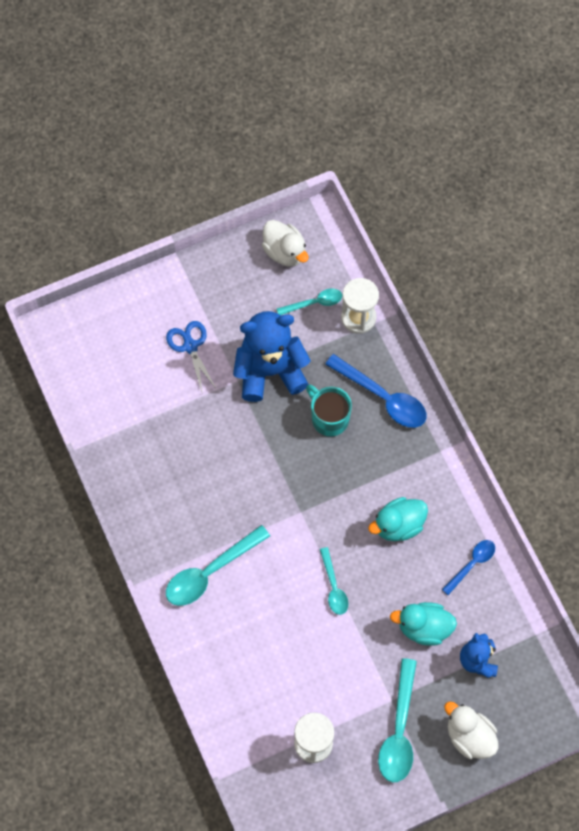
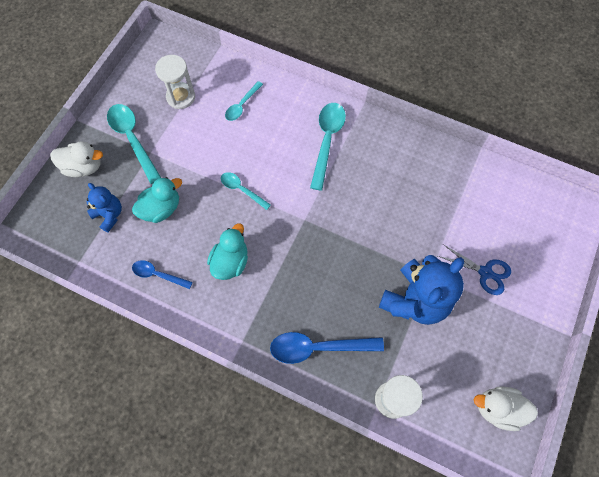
camera: 140 degrees right, 0 degrees up
turquoise spoon [277,288,342,315] -> turquoise spoon moved to [225,81,263,121]
turquoise mug [306,385,352,436] -> none
blue spoon [442,540,495,595] -> blue spoon turned 105 degrees clockwise [132,260,193,289]

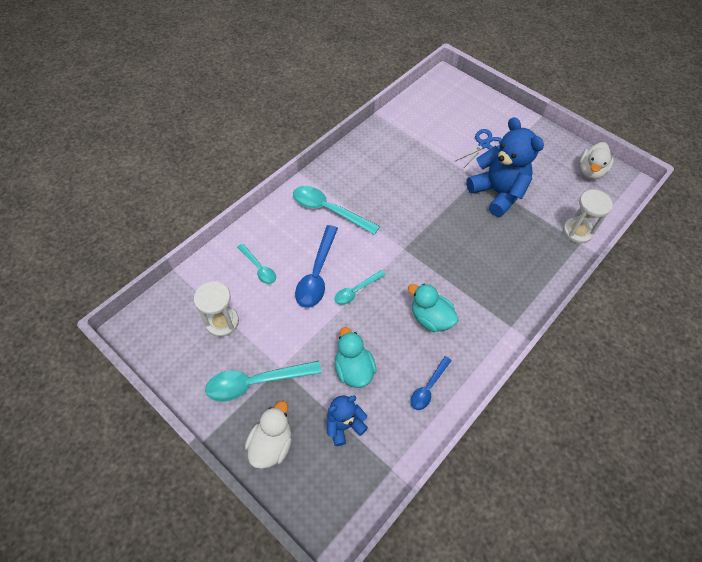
camera: 75 degrees left, 10 degrees down
blue spoon [270,332,384,364] -> blue spoon moved to [295,225,338,308]

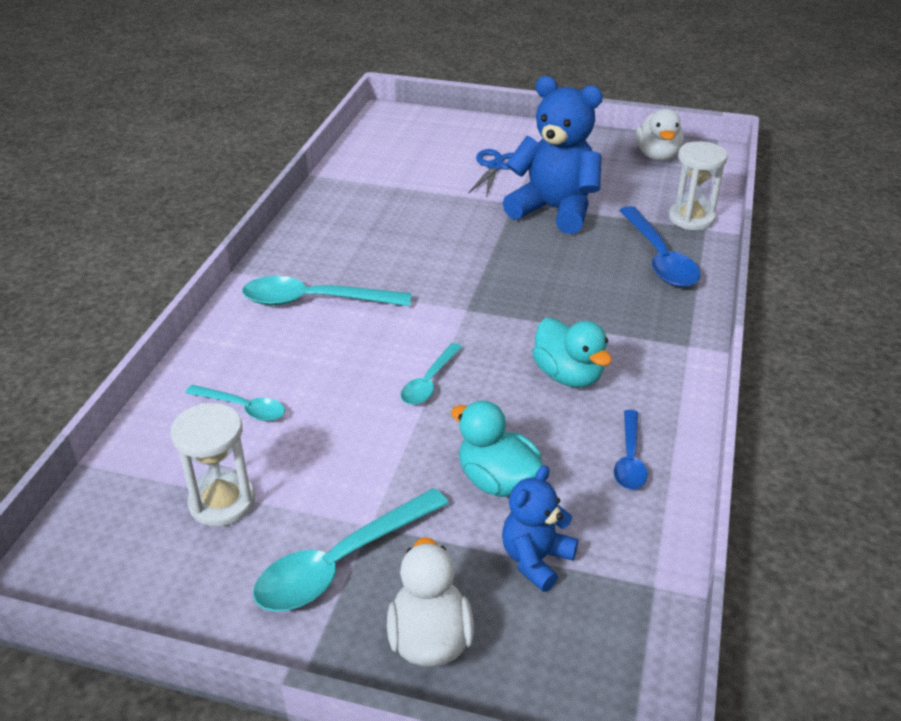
camera: 25 degrees left, 20 degrees down
blue spoon [295,225,338,308] -> blue spoon moved to [619,206,700,287]
turquoise duck [408,283,459,332] -> turquoise duck turned 135 degrees counterclockwise [532,318,612,388]

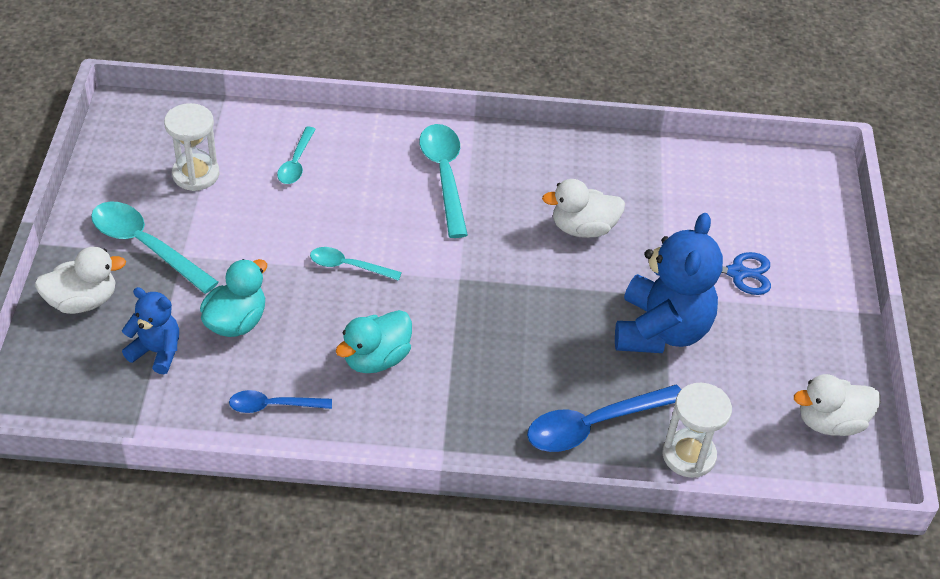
camera: 75 degrees right, 10 degrees up
none -> white duck [542,179,625,238]

